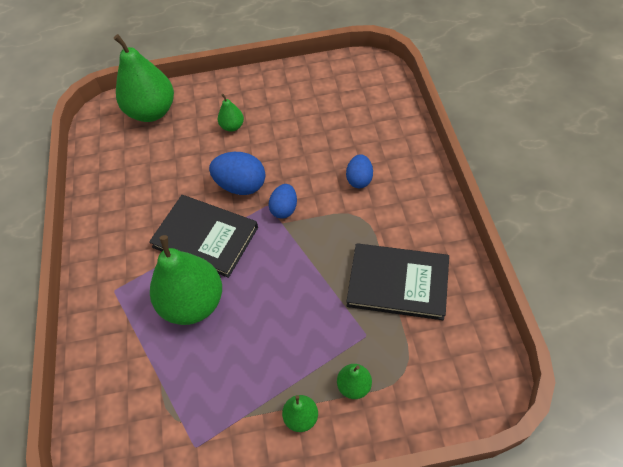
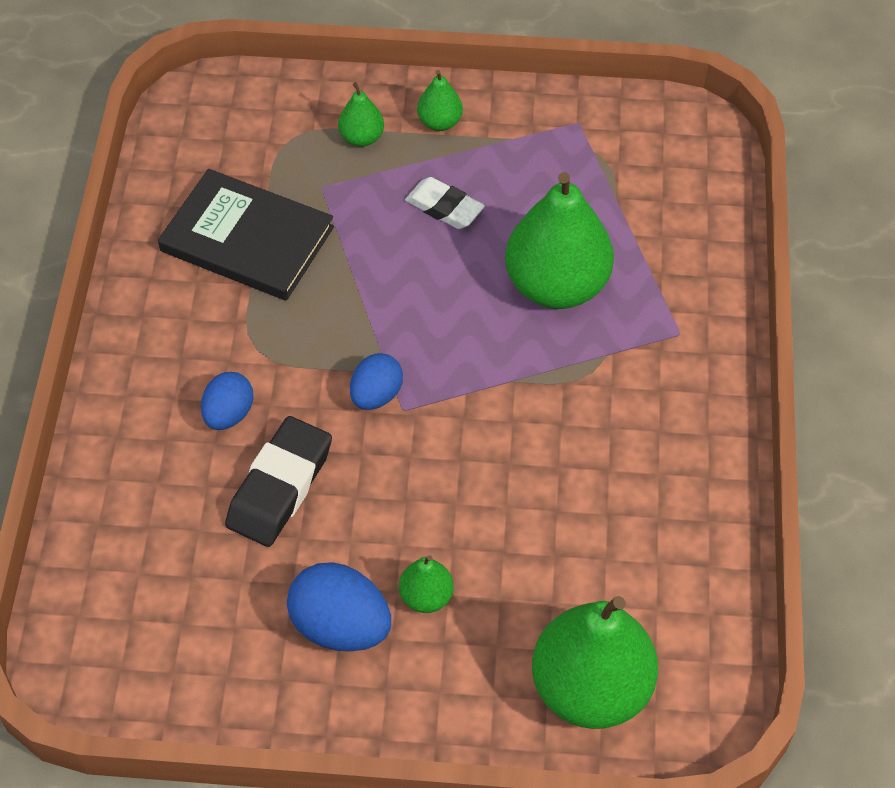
camera: 170 degrees left, 0 degrees up
black book [149,195,258,278] -> none
blue egg [209,152,265,195] -> blue egg moved to [287,563,391,652]
none -> black eraser [225,416,332,547]
none -> white eraser [405,177,485,229]

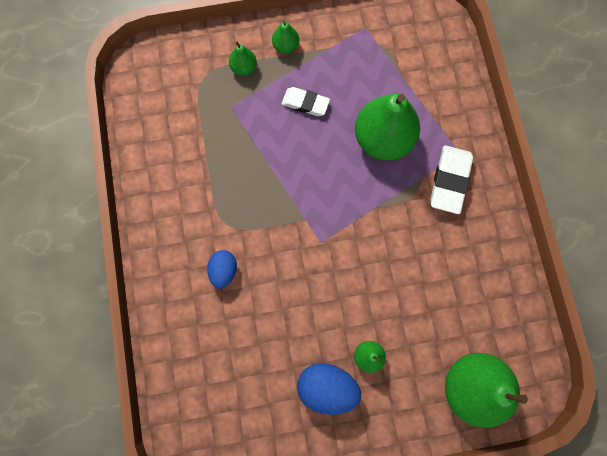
camera: 15 degrees left, 20 degrees up
black book [158,169,334,300] -> none
black eraser [225,416,332,547] -> none
blue egg [350,353,403,410] -> none
none -> white eraser [430,145,473,214]

